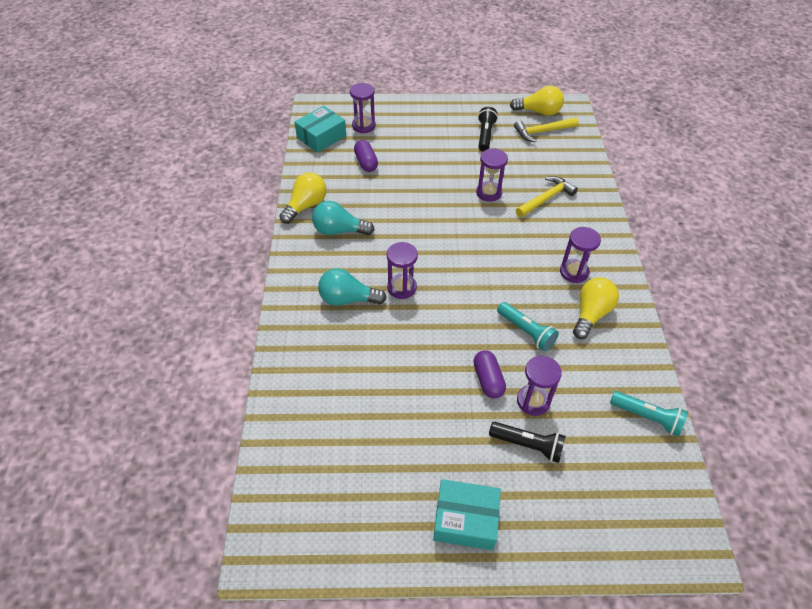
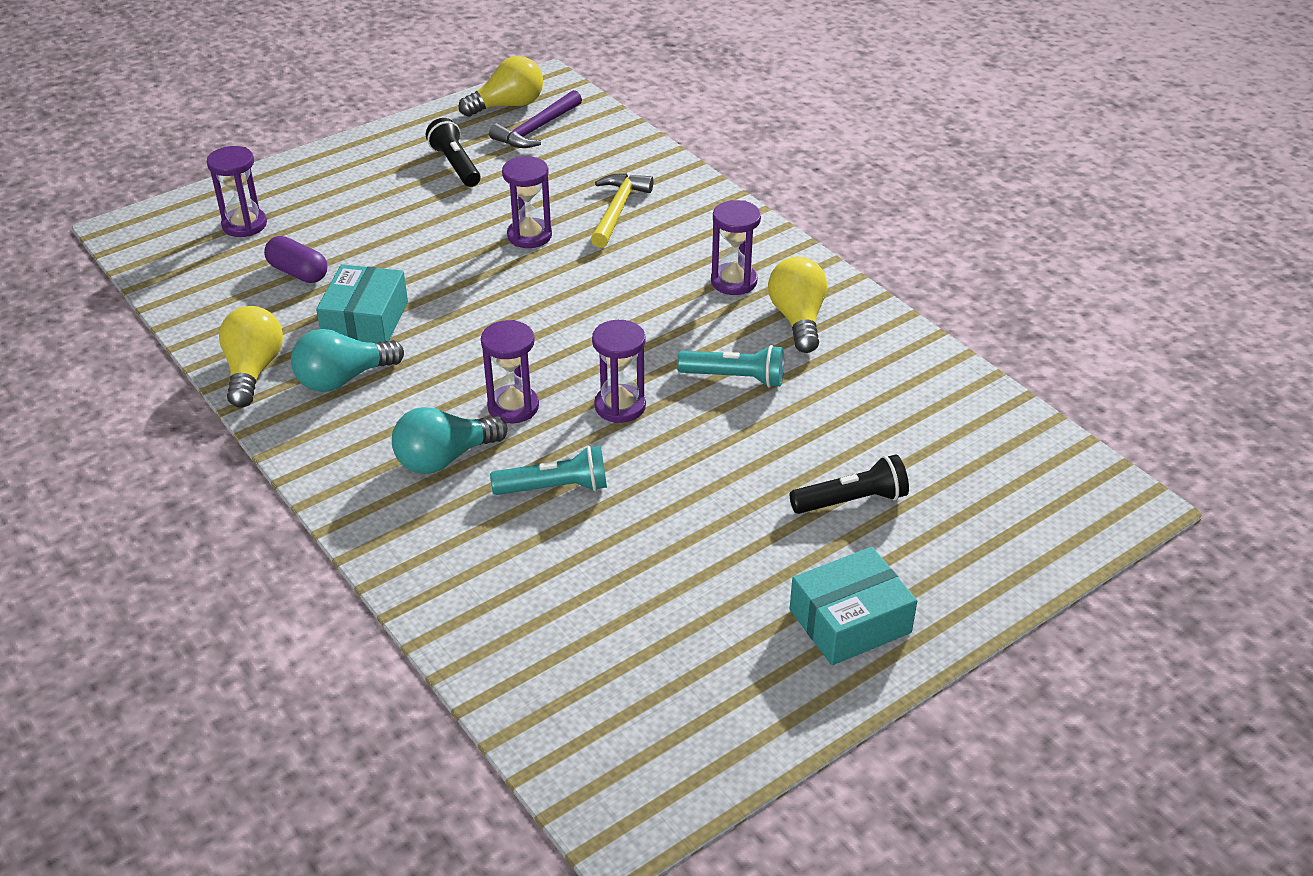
camera: 35 degrees left, 10 degrees down
turquoise box [294,106,346,153] -> turquoise box moved to [316,264,408,343]
purple capsule [474,350,506,398] -> none
yellow hammer [514,117,579,142] -> purple hammer [489,90,582,148]
purple hourglass [517,356,562,416] -> purple hourglass moved to [592,320,646,423]
turquoise flashlight [610,391,688,437] -> turquoise flashlight moved to [490,446,607,495]

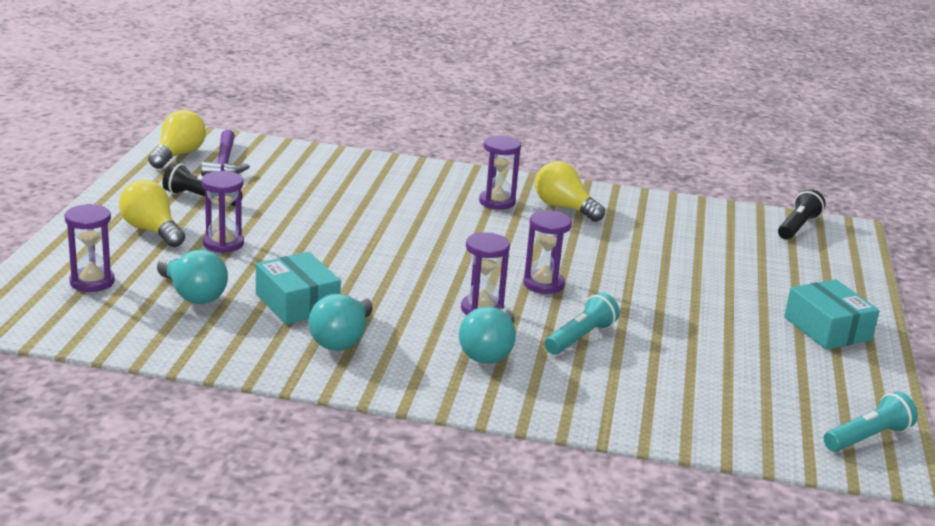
camera: 45 degrees left, 15 degrees down
yellow light bulb [219,306,283,408] -> yellow light bulb moved to [119,180,185,247]
purple capsule [264,236,327,283] -> turquoise light bulb [157,249,228,304]
purple hourglass [502,156,552,248] -> purple hourglass moved to [201,171,244,253]
yellow hammer [591,173,653,248] -> none
turquoise flashlight [677,345,784,388] -> turquoise flashlight moved to [824,392,918,452]
black flashlight [790,454,909,514] -> black flashlight moved to [778,189,826,240]
turquoise box [790,547,917,665] -> turquoise box turned 45 degrees counterclockwise [784,279,880,350]

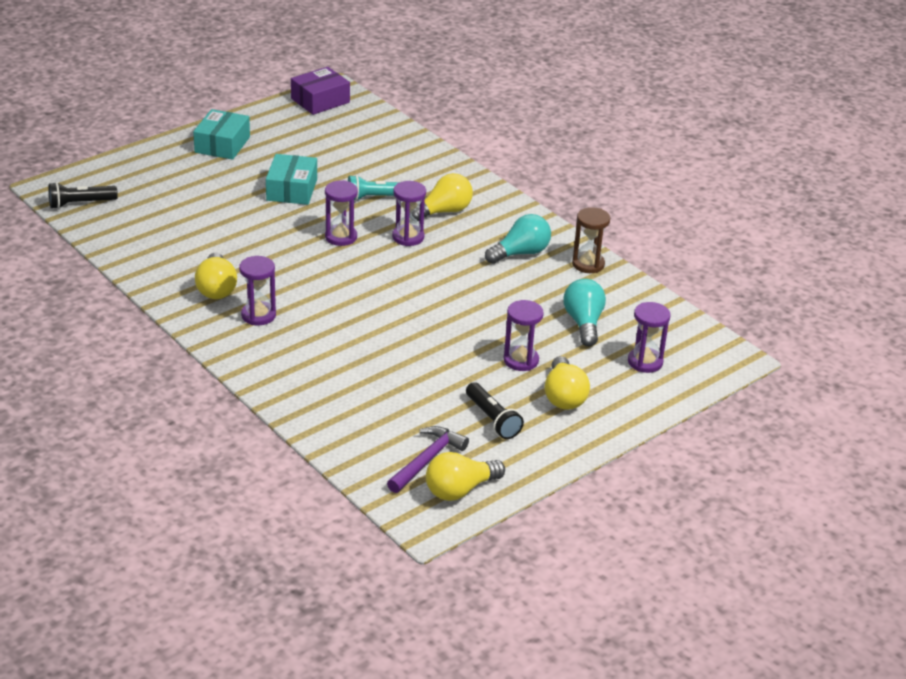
camera: 140 degrees left, 10 degrees up
turquoise box [256,252,341,325] -> turquoise box moved to [266,154,317,205]
turquoise light bulb [459,307,516,364] -> yellow light bulb [411,173,473,221]
turquoise flashlight [824,392,918,452] -> purple box [291,67,350,115]
none -> brown hourglass [572,207,610,273]

